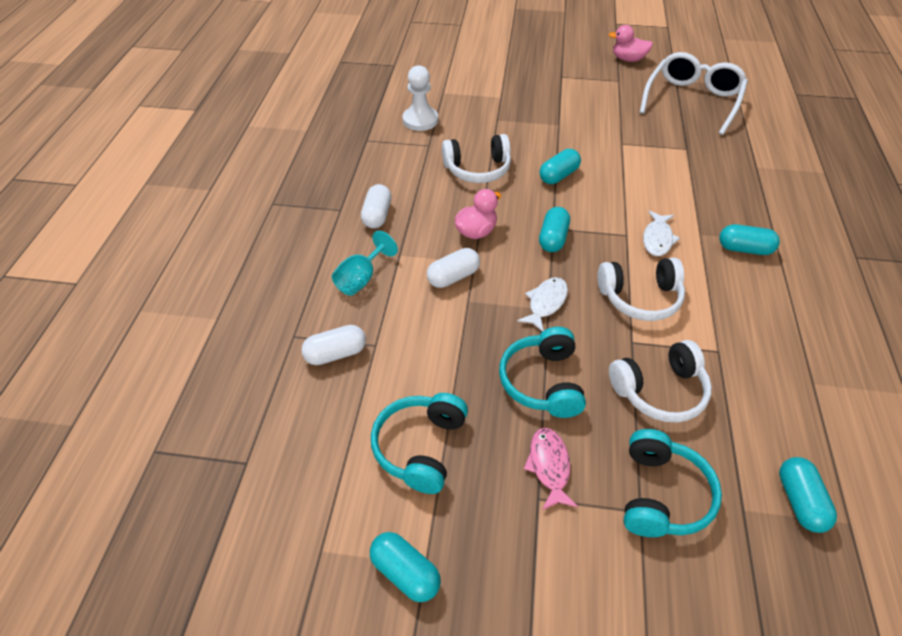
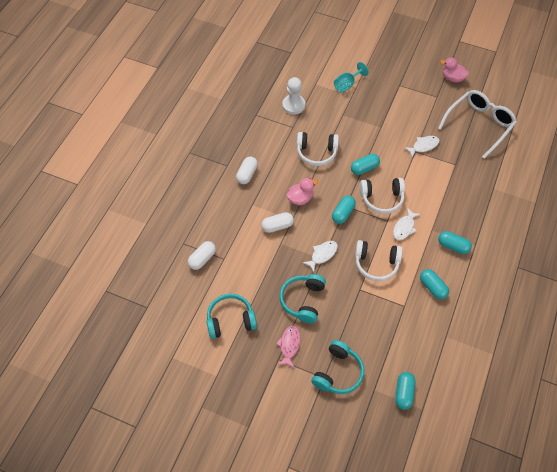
camera: 15 degrees right, 10 degrees up
white capsule [301,325,366,365] -> white capsule turned 45 degrees counterclockwise [188,241,216,270]
turquoise goblet [332,231,398,296] -> turquoise goblet moved to [334,62,369,92]
turquoise capsule [370,532,441,602] -> turquoise capsule moved to [420,269,449,299]
turquoise headphones [371,393,468,494] -> turquoise headphones turned 45 degrees clockwise [207,294,257,339]
white headphones [609,340,712,422] -> white headphones moved to [360,178,405,214]
none -> white fish [404,136,440,157]

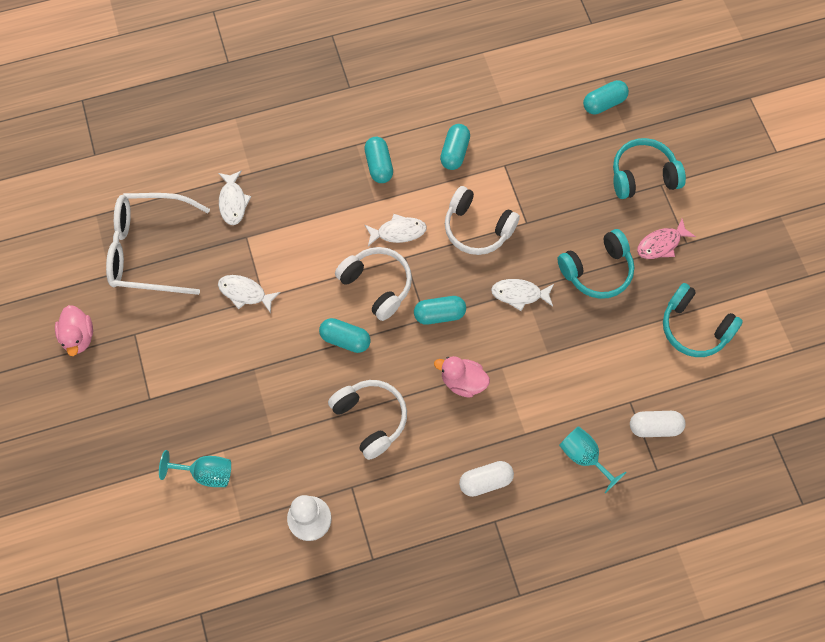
camera: 130 degrees left, 10 degrees up
white capsule [261,212,294,233] -> none
white headphones [355,240,403,281] -> white headphones turned 150 degrees clockwise [445,186,520,255]
none -> white fish [218,170,251,225]
none -> turquoise goblet [559,426,627,493]

